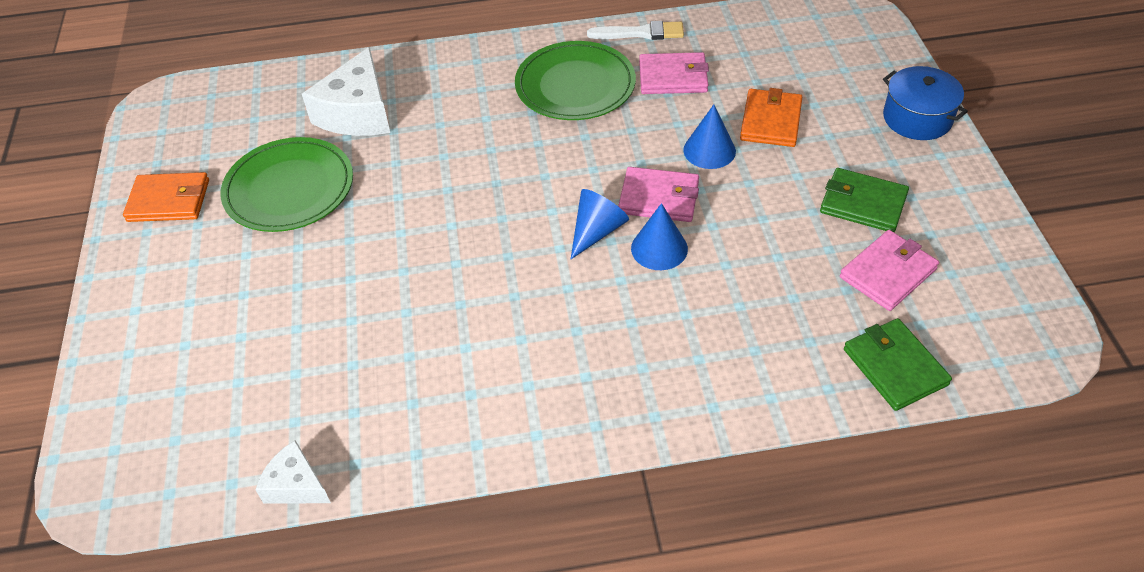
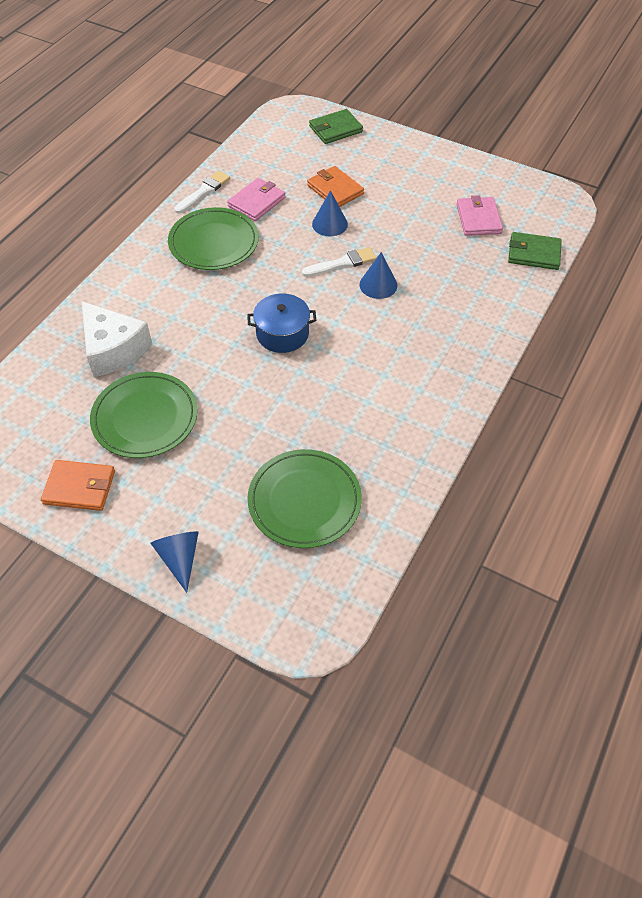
camera: 55 degrees left, 5 degrees up
orange wallet [123,172,209,222] -> orange wallet turned 60 degrees clockwise [41,460,115,511]
white cheese [256,440,331,504] -> none
blue cone [571,189,629,259] -> blue cone moved to [150,531,199,593]
pink wallet [618,167,699,222] -> white brush [302,247,377,277]
green wallet [820,168,909,232] -> green wallet moved to [309,109,363,144]
blue pot [883,66,968,140] -> blue pot moved to [247,293,316,353]
none -> green plate [247,449,362,548]

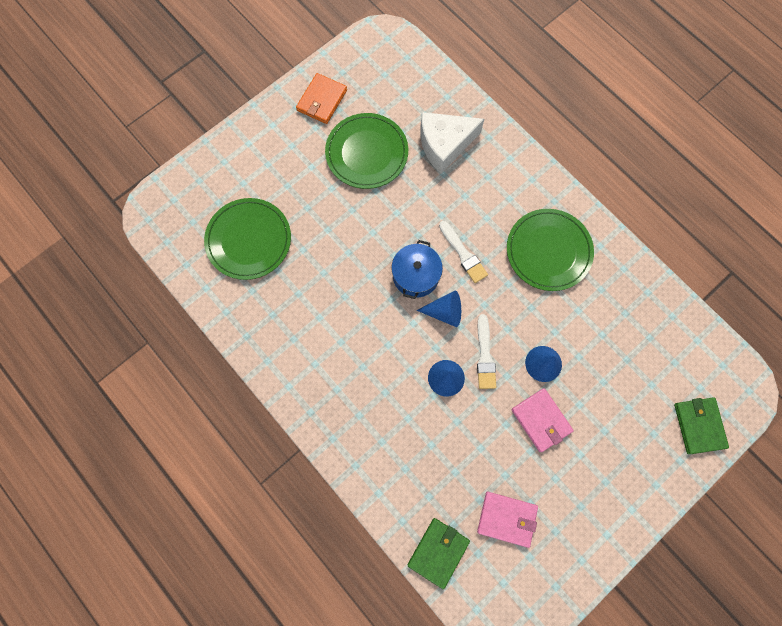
camera: 110 degrees right, 20 degrees up
blue cone [150,531,199,593] -> blue cone moved to [416,291,461,327]
white brush [174,171,230,213] -> white brush moved to [439,221,488,283]
pink wallet [227,178,286,221] -> pink wallet moved to [511,388,574,452]
orange wallet [307,166,364,207] -> none

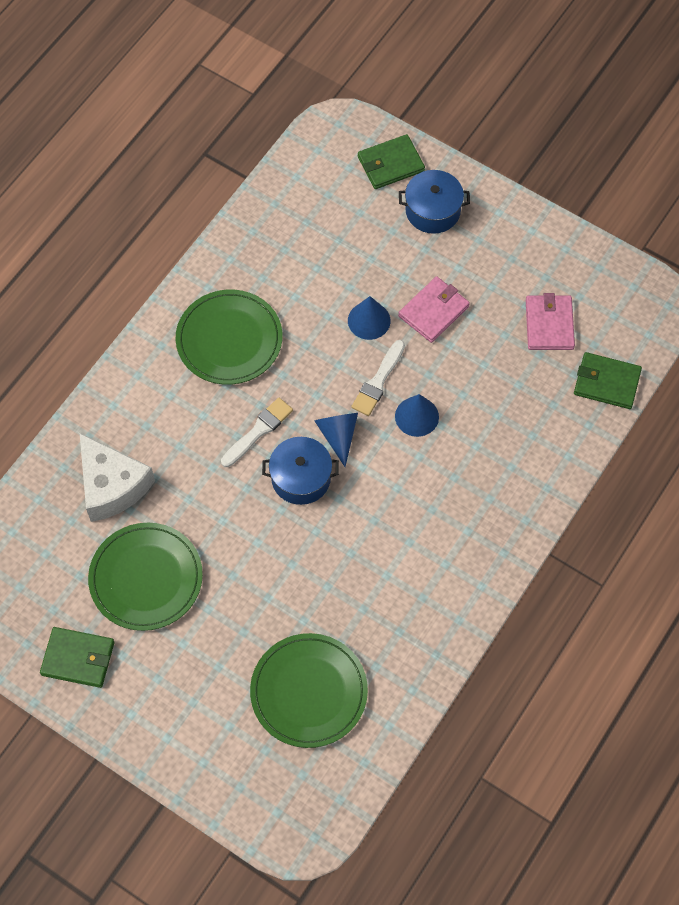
camera: 105 degrees left, 10 degrees down
orange wallet [296,73,347,124] -> green wallet [40,627,115,688]
white brush [477,314,496,389] -> white brush turned 135 degrees clockwise [351,340,405,416]
none -> blue pot [399,170,470,234]

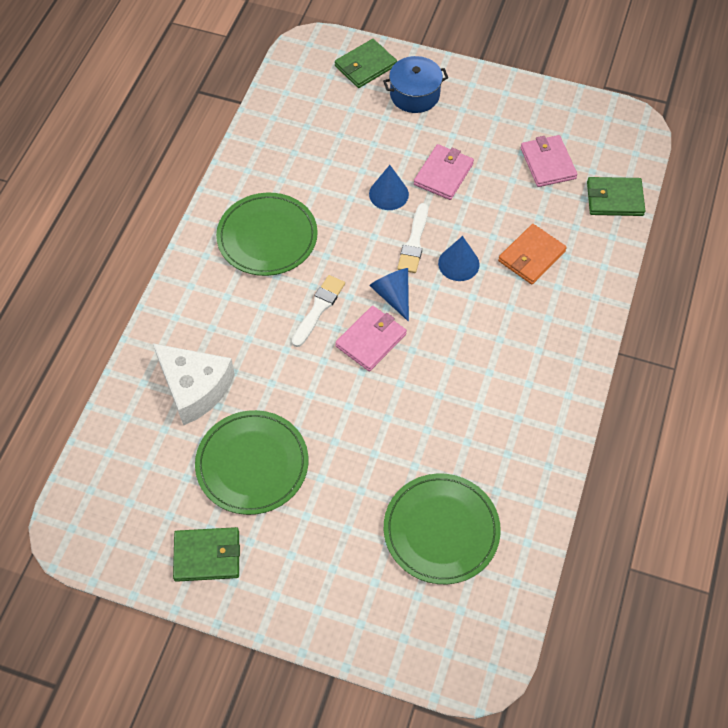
camera: 15 degrees left, 5 degrees down
blue pot [262,437,339,505] -> pink wallet [335,306,407,371]
none -> orange wallet [498,224,567,284]

